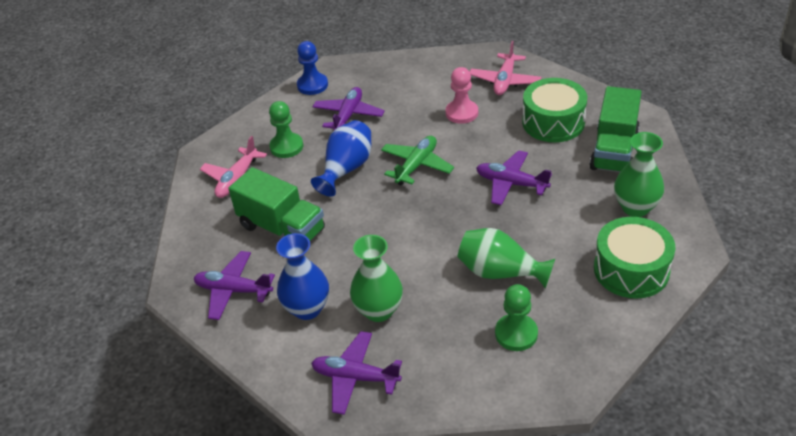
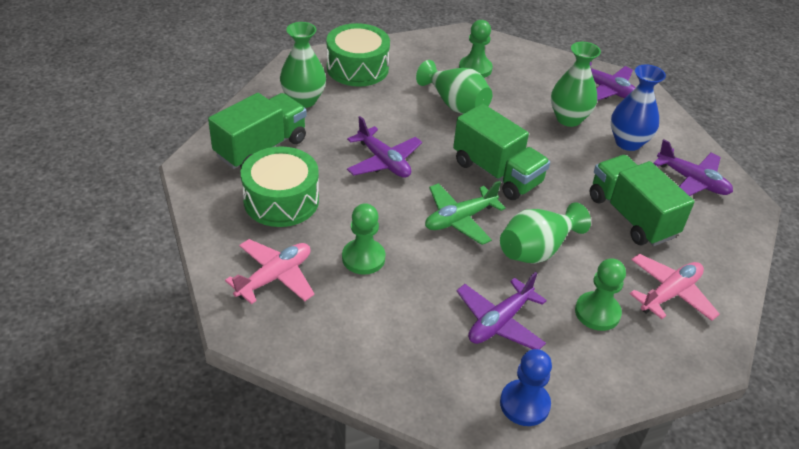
camera: 160 degrees left, 0 degrees up
blue vase [311,120,371,196] -> green vase [500,202,591,263]
pink pawn [446,67,478,124] -> green pawn [342,203,386,275]
none -> green truck [453,104,550,200]

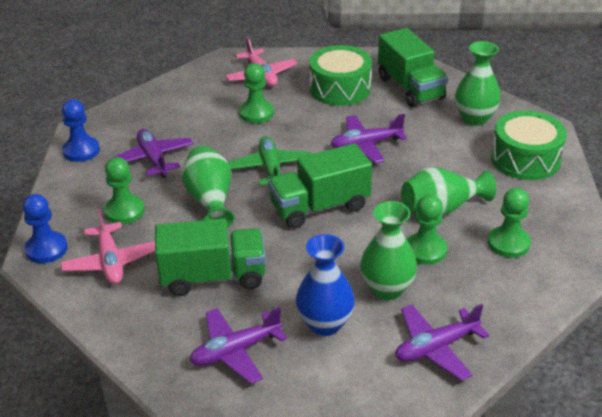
camera: 115 degrees right, 5 degrees down
none -> blue pawn [22,194,68,263]
none -> green pawn [407,194,447,265]

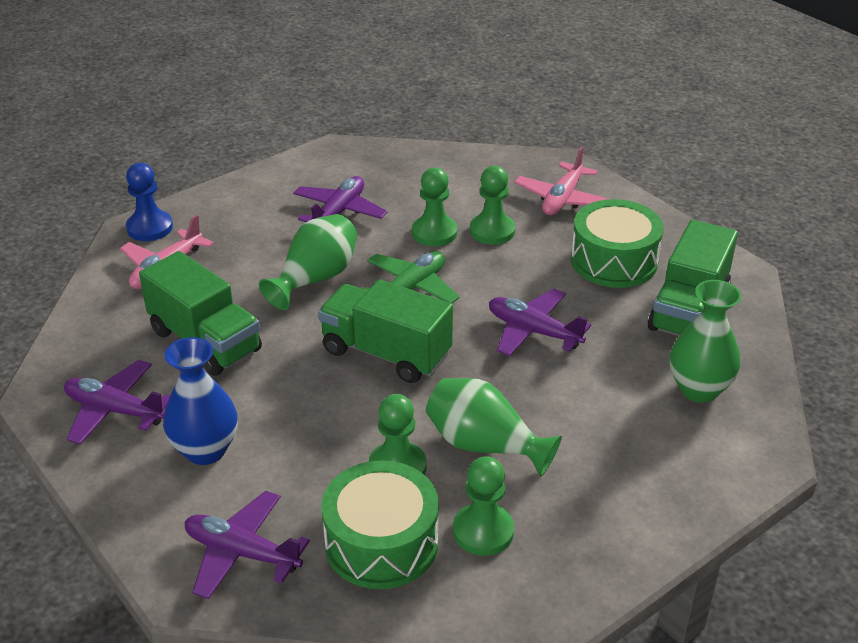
camera: 50 degrees right, 0 degrees up
blue pawn [62,99,100,162] -> none
green pawn [104,157,145,224] -> green pawn moved to [412,168,457,246]
green vase [360,201,417,300] -> none
green drum [491,110,567,180] -> green drum moved to [321,460,439,589]

